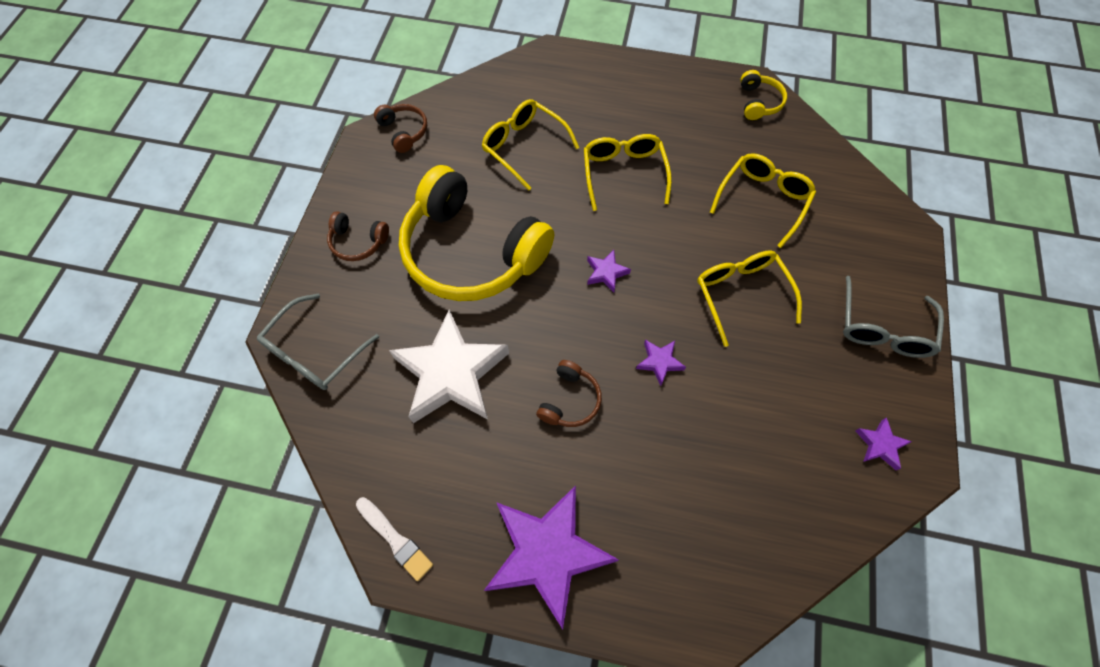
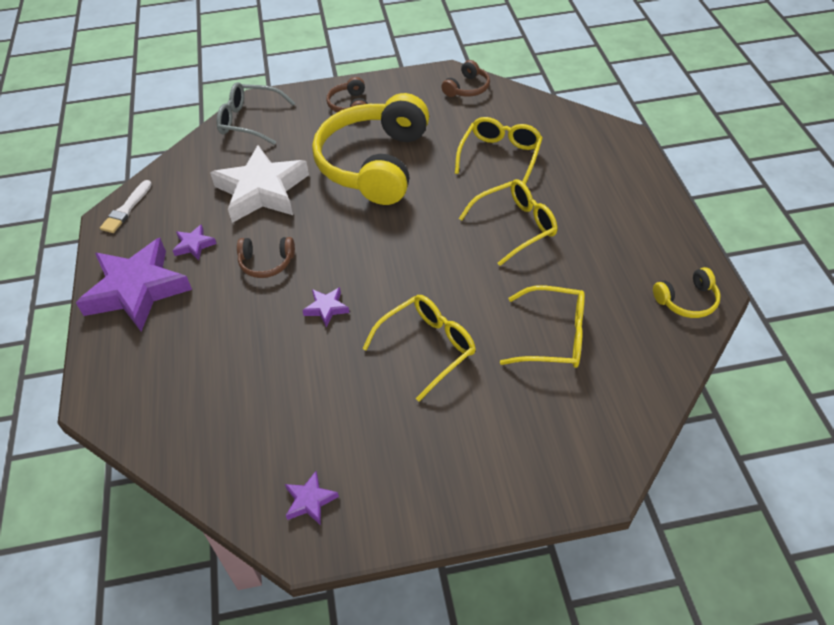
camera: 70 degrees right, 15 degrees down
purple star [587,250,631,293] -> purple star moved to [172,224,217,260]
grey glasses [843,276,944,358] -> none

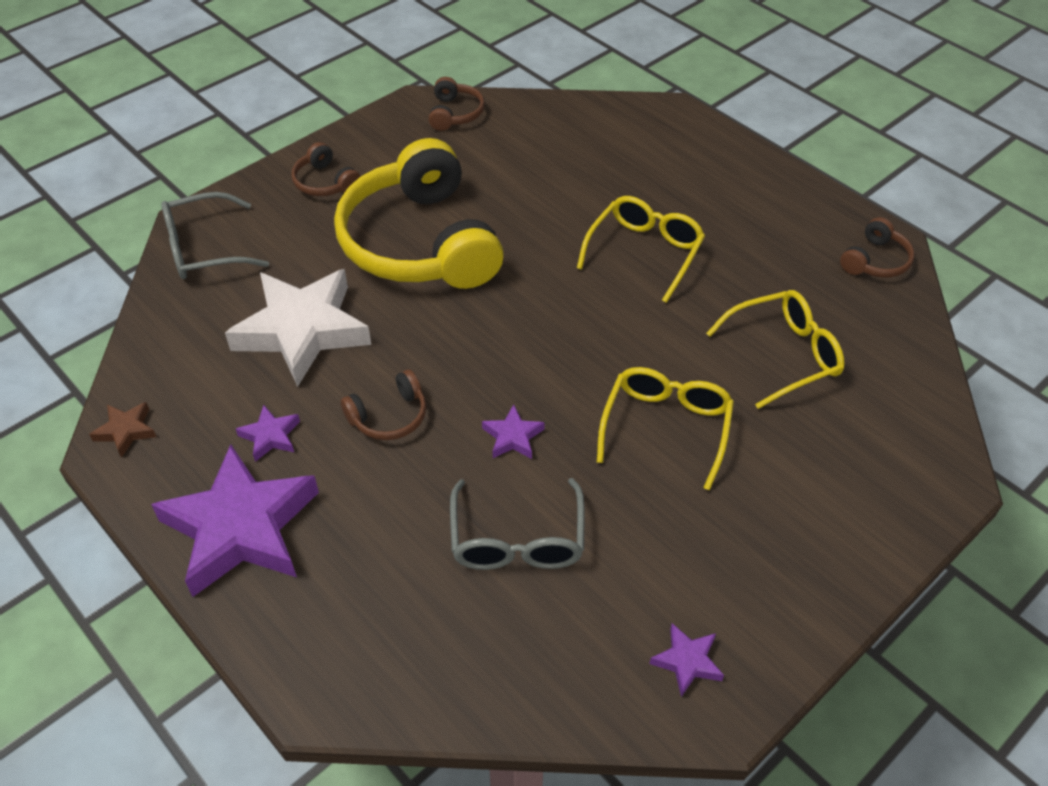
camera: 35 degrees left, 0 degrees up
white brush [100,180,152,233] -> brown star [89,402,156,458]
yellow glasses [455,117,543,185] -> none
yellow headphones [653,267,721,318] -> brown headphones [840,217,915,278]
none -> grey glasses [450,478,584,570]

